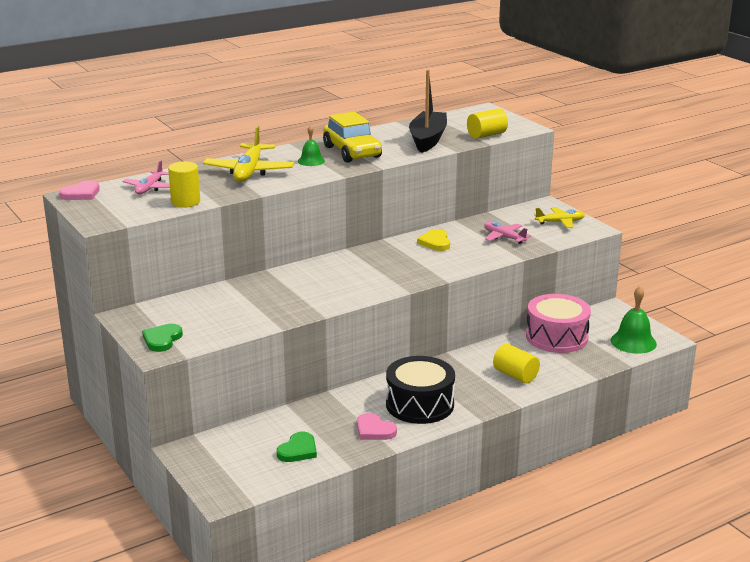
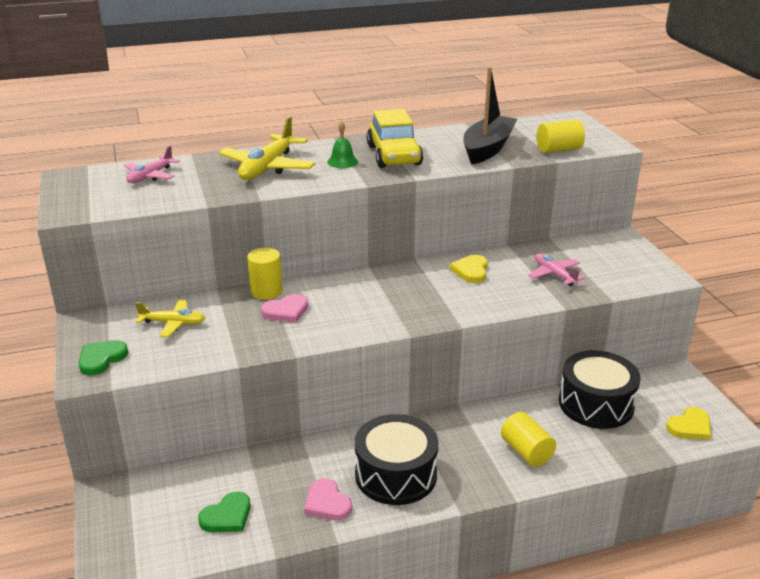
camera: 15 degrees right, 5 degrees up
pink heart [59,180,100,200] -> pink heart moved to [261,294,308,323]
yellow cylinder [168,162,200,208] -> yellow cylinder moved to [247,247,283,300]
pink drum [526,294,591,353] -> black drum [559,350,641,429]
yellow plane [534,207,585,228] -> yellow plane moved to [135,299,205,337]
green bell [611,286,657,354] -> yellow heart [666,407,711,440]

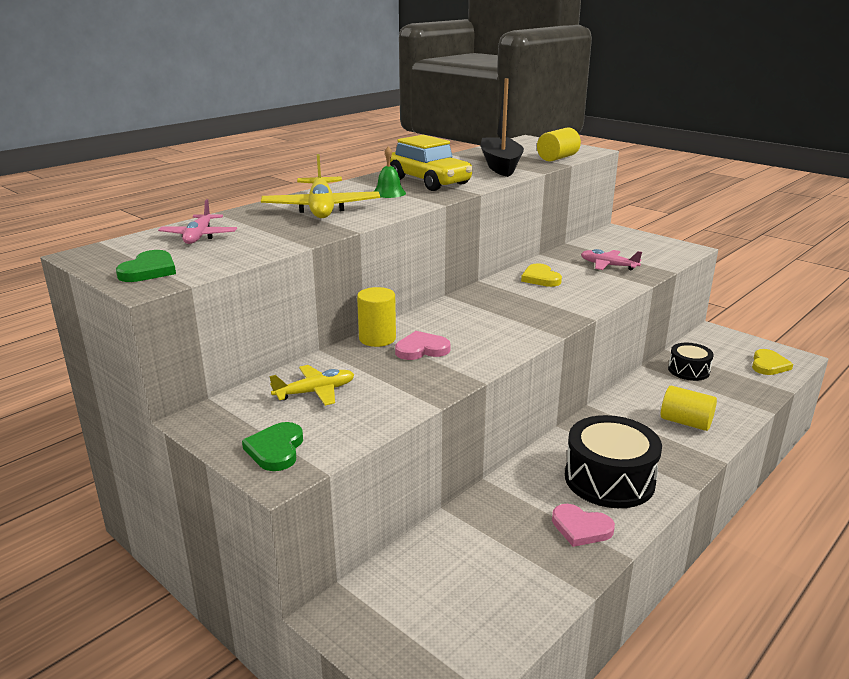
camera: 30 degrees left, 5 degrees down
green heart [198,492,251,532] -> green heart moved to [116,250,176,282]
pink heart [261,294,308,323] -> pink heart turned 135 degrees counterclockwise [395,331,451,360]
black drum [559,350,641,429] -> black drum [668,343,714,381], size x0.57

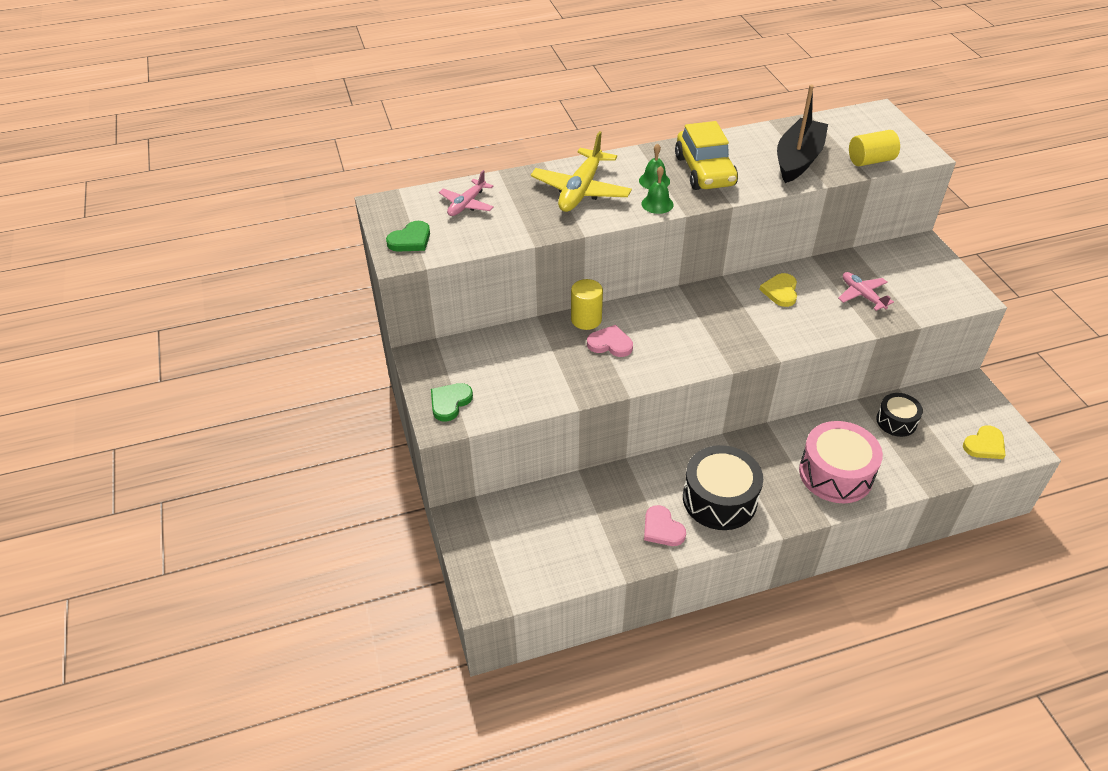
camera: 30 degrees right, 20 degrees up
yellow plane [269,365,354,406] -> none
yellow cylinder [661,386,717,431] -> pink drum [799,421,883,503]
none -> green bell [642,166,674,214]

